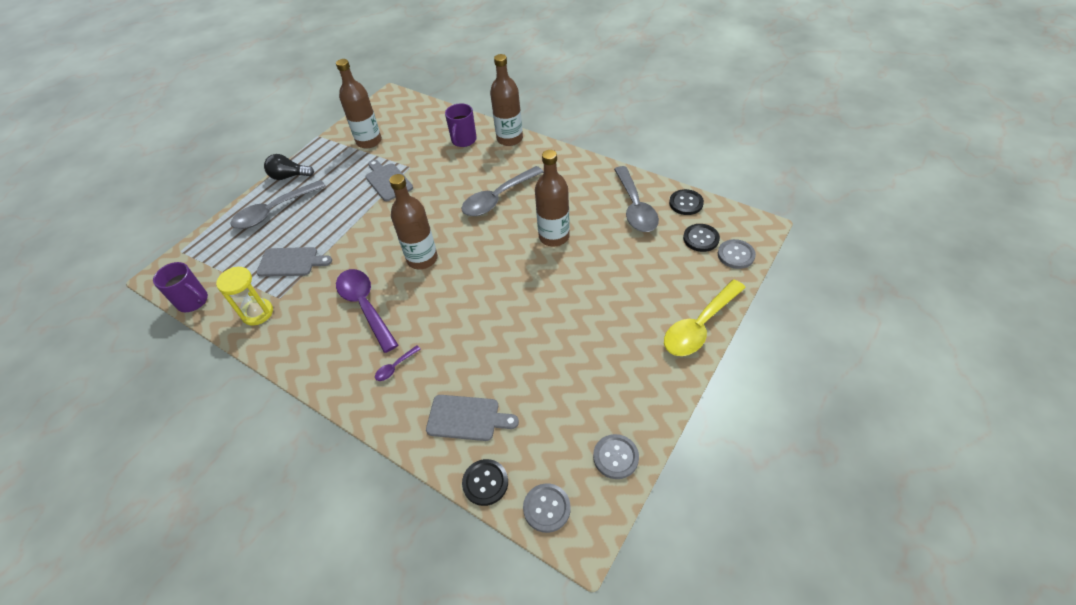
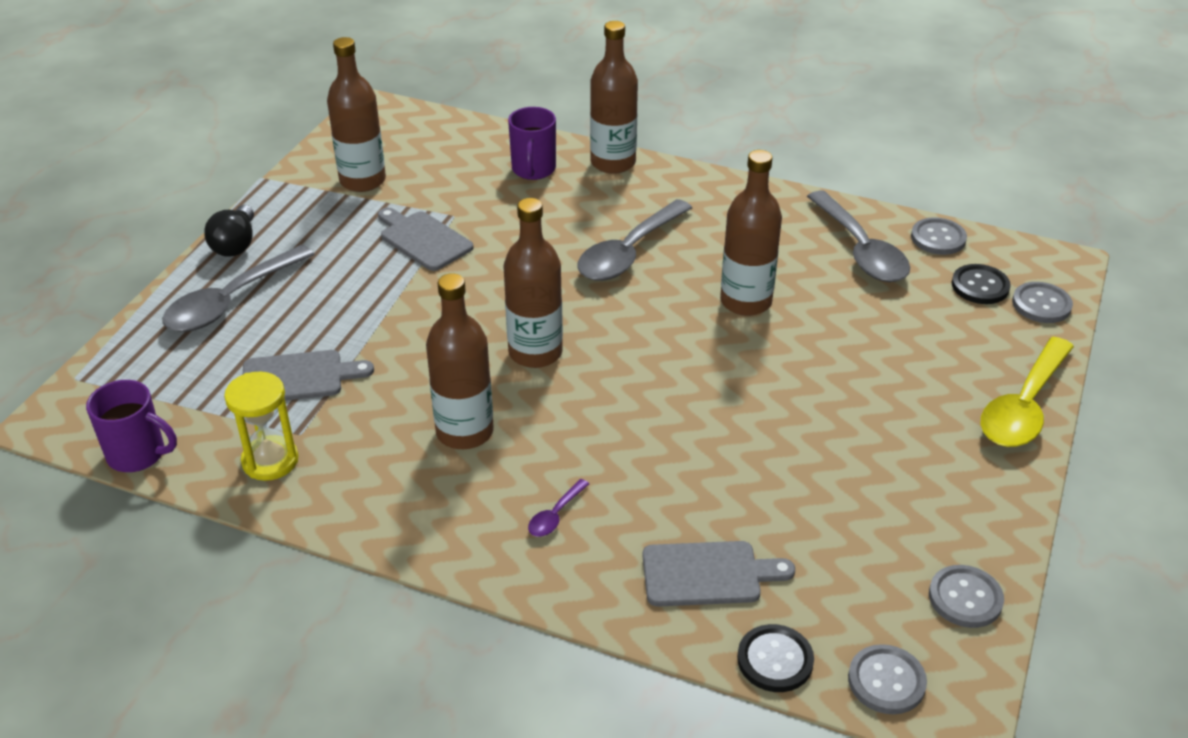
camera: 15 degrees left, 10 degrees down
black light bulb [264,154,314,180] -> black light bulb turned 75 degrees counterclockwise [204,205,254,257]
purple spoon [336,269,398,353] -> brown bottle [426,273,494,449]
black button [669,189,704,215] -> grey button [911,217,967,255]

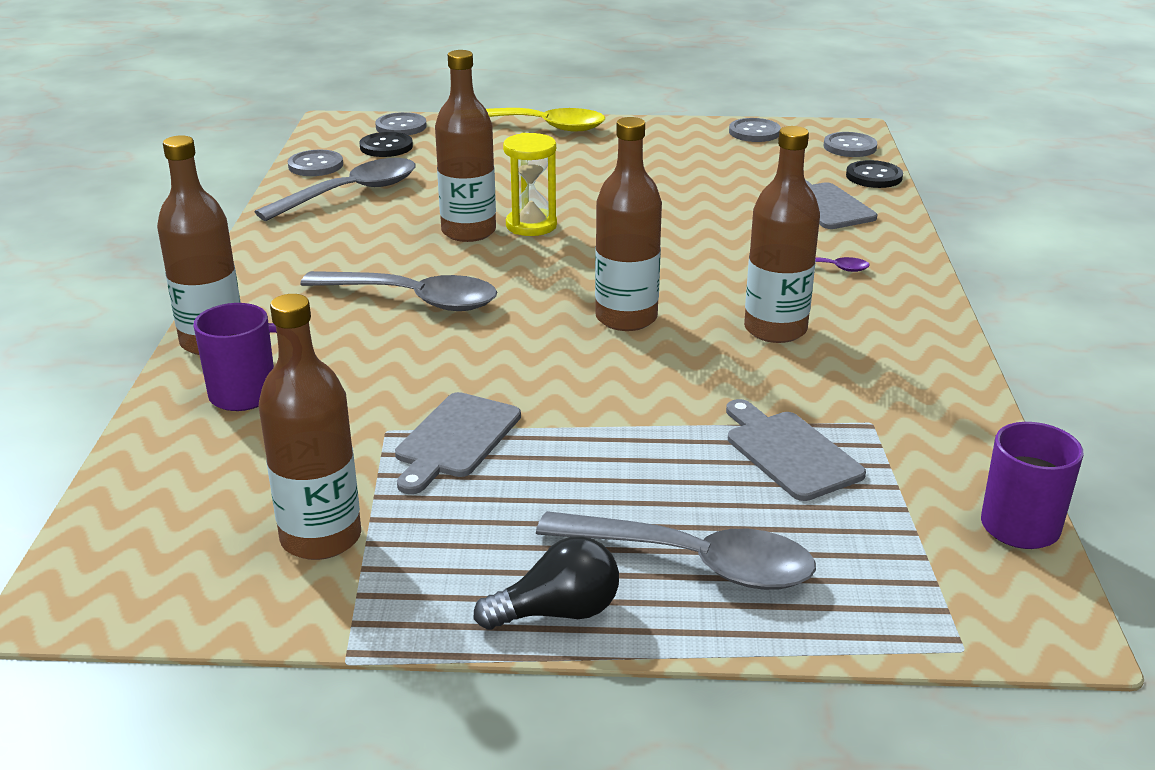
camera: 110 degrees left, 10 degrees down
yellow hourglass [224,371,298,481] -> yellow hourglass moved to [503,133,557,236]

